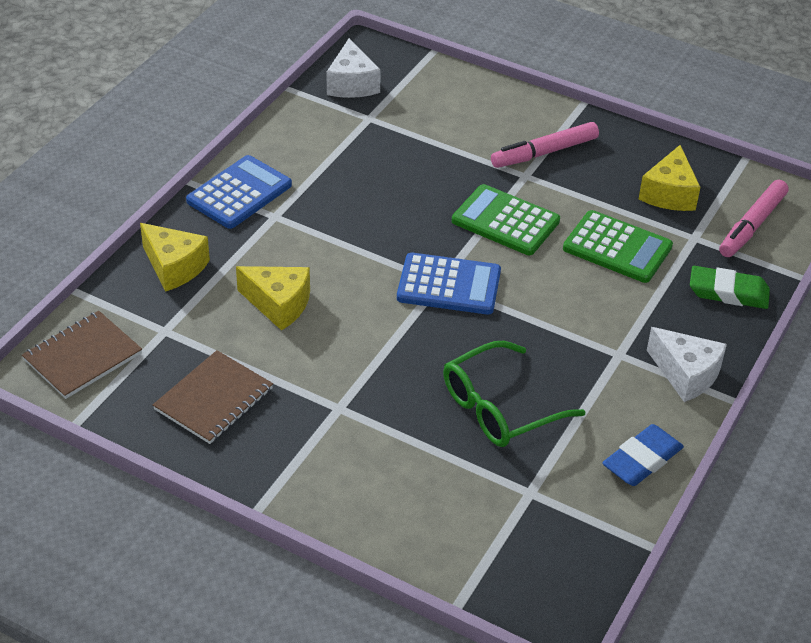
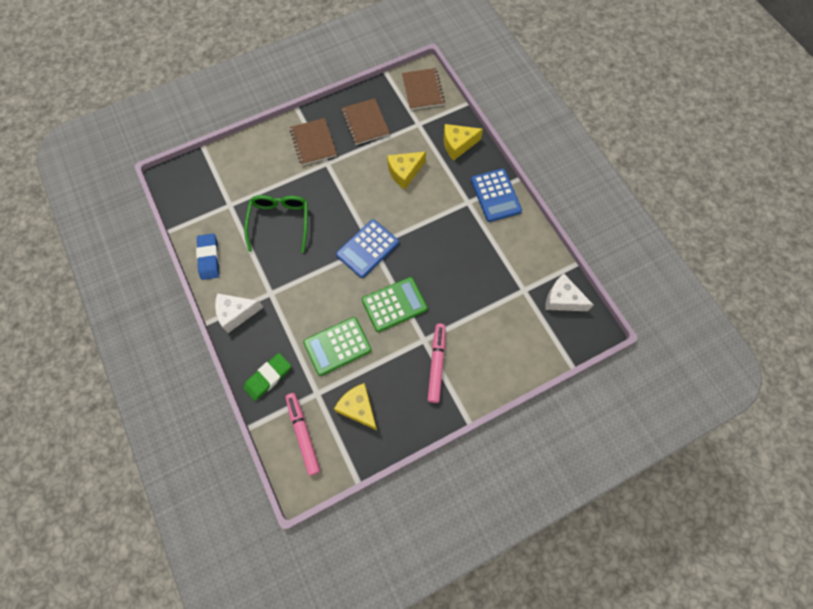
camera: 125 degrees right, 25 degrees up
none -> brown notebook [290,118,337,165]

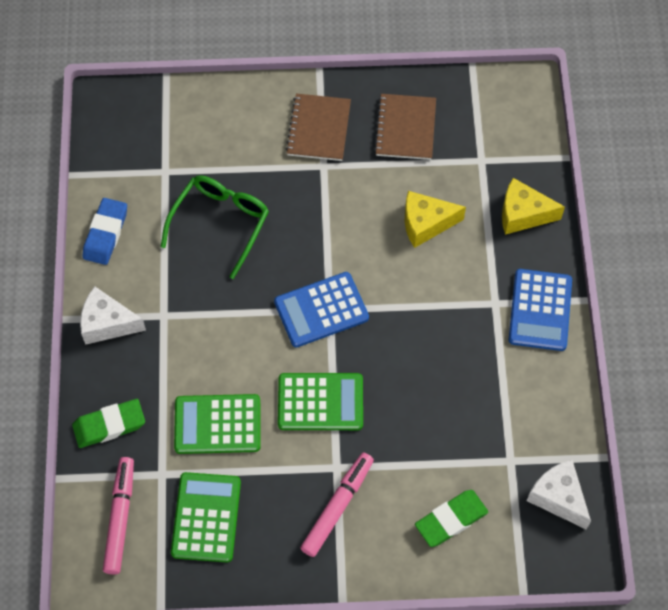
camera: 25 degrees right, 5 degrees down
yellow cheese [334,383,377,430] -> green calculator [171,472,241,562]
brown notebook [402,68,445,110] -> none
none -> green eraser [415,490,488,547]

